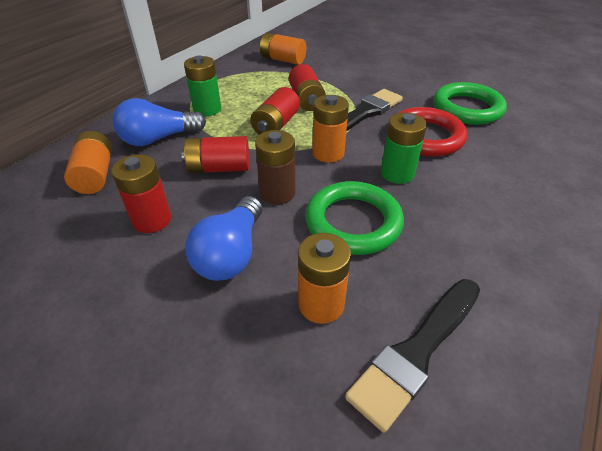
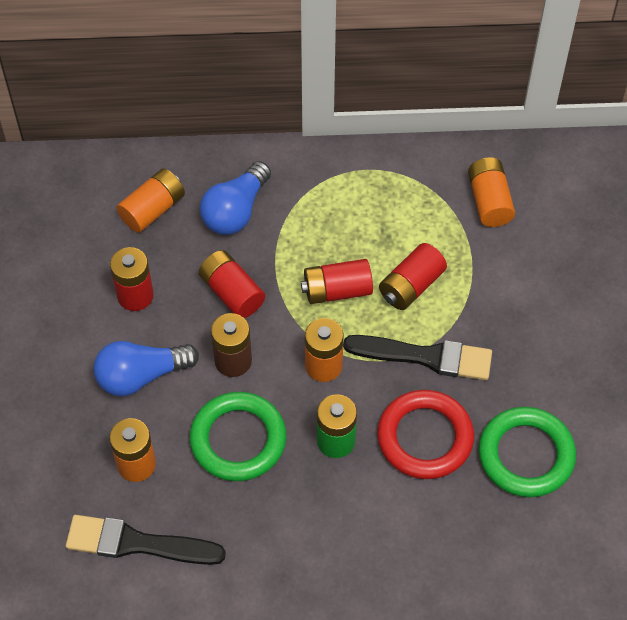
camera: 55 degrees right, 15 degrees up
blue light bulb [113,98,206,146] -> blue light bulb turned 90 degrees counterclockwise [200,161,271,235]
green battery [184,56,221,116] -> none

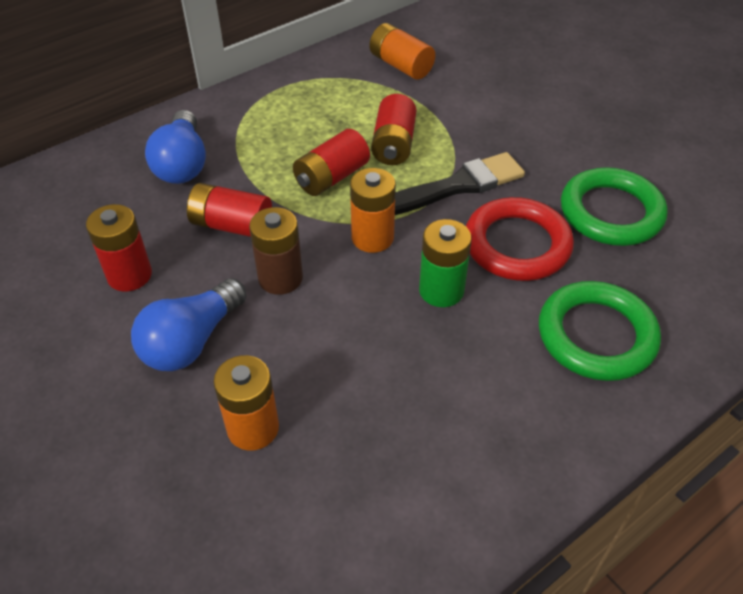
camera: 35 degrees left, 10 degrees down
black brush [66,515,226,565] -> none
orange battery [117,168,185,233] -> none
green ring [190,392,286,481] -> green ring moved to [539,281,661,381]

